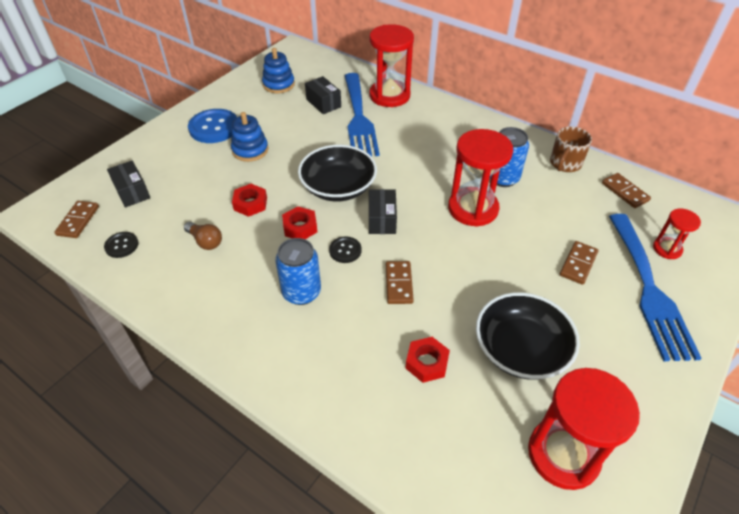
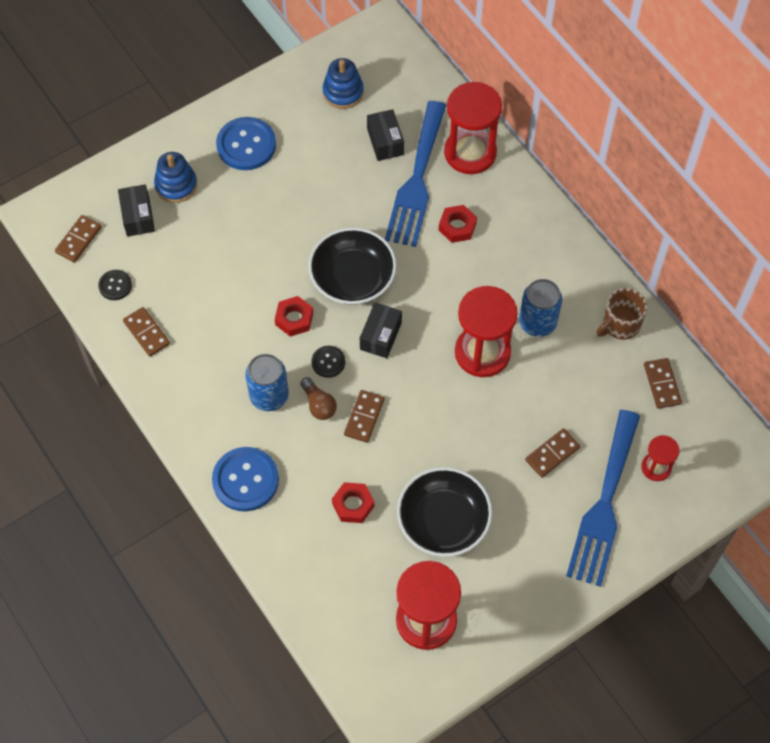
camera: 20 degrees right, 15 degrees up
brown light bulb [184,222,222,250] -> brown light bulb moved to [300,377,337,420]
blue stacking toy [231,112,268,162] -> blue stacking toy moved to [154,152,197,203]
red nut [232,184,267,217] -> red nut moved to [439,205,477,243]
none -> brown domino [123,307,170,357]
none -> blue button [212,447,279,511]

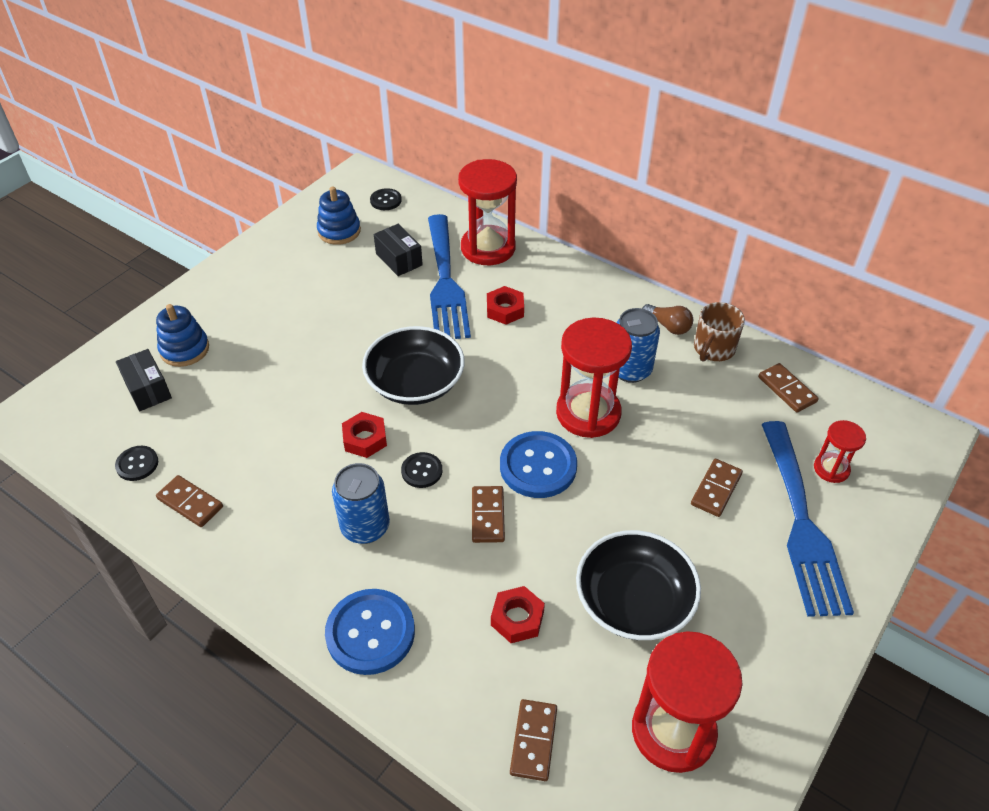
camera: 20 degrees left, 15 degrees down
brown domino [55,215,102,263] -> brown domino moved to [510,699,557,781]
blue button [216,117,276,170] -> blue button moved to [500,431,577,498]
brown light bulb [300,377,337,420] -> brown light bulb moved to [642,304,693,335]
black box [360,302,402,358] -> none
none -> black button [370,188,402,210]

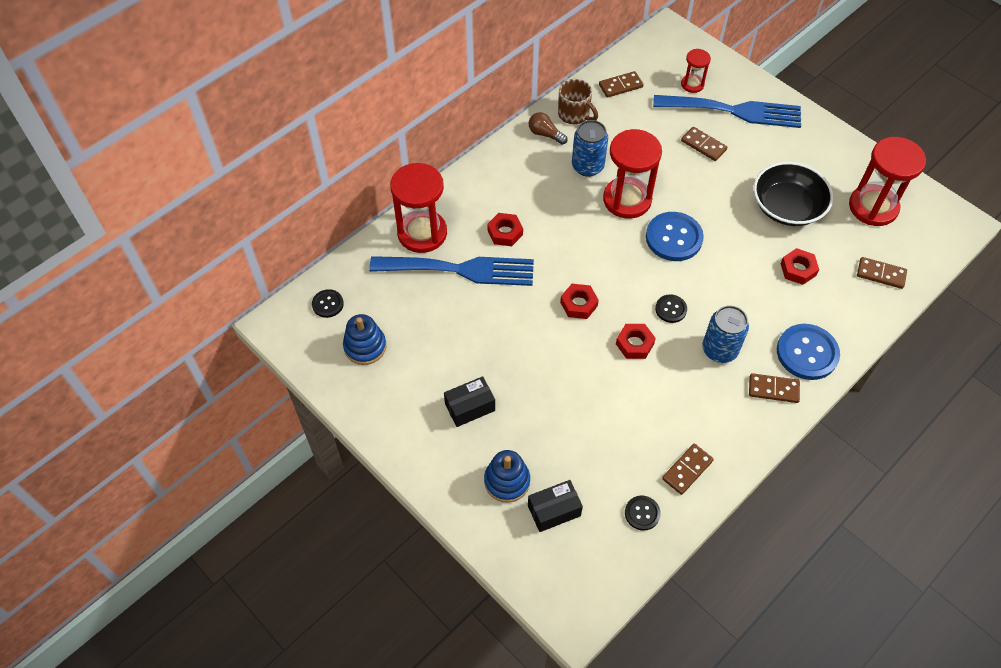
camera: 80 degrees left, 10 degrees up
black bowl [362,326,465,405] -> red nut [560,284,599,319]
black box [374,224,423,276] -> black box moved to [444,376,495,427]
brown domino [472,486,505,543] -> brown domino moved to [749,373,800,403]
brown light bulb [642,304,693,335] -> brown light bulb turned 105 degrees counterclockwise [529,112,568,145]

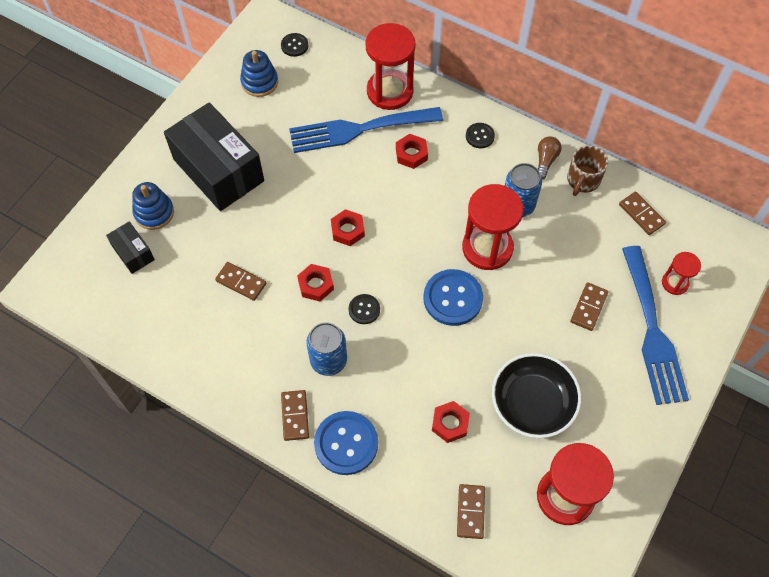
camera: 75 degrees right, 5 degrees up
blue fork [369,256,534,286] -> blue fork turned 90 degrees clockwise [289,107,443,153]
black box [444,376,495,427] -> black box [164,102,264,211], size x2.15
black button [625,495,661,531] -> black button moved to [466,123,495,148]
brown domino [662,444,714,495] -> brown domino moved to [215,262,266,301]

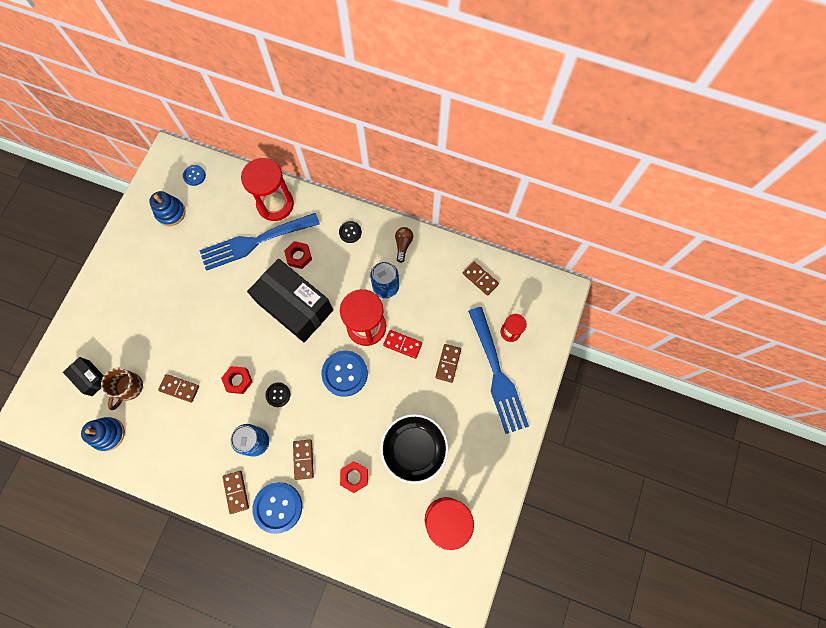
camera: 10 degrees left, 10 degrees up
blue stacking toy [132,182,174,230] -> blue stacking toy moved to [81,417,125,451]
black box [164,102,264,211] -> black box moved to [247,259,333,342]
black button [281,33,308,57] -> blue button [183,165,206,186]
red nut [331,209,365,246] -> none
brown domino [457,484,485,539] -> brown domino moved to [293,440,314,480]
brown mug [567,145,608,196] -> brown mug moved to [101,368,143,410]
none -> red domino [383,330,422,359]

